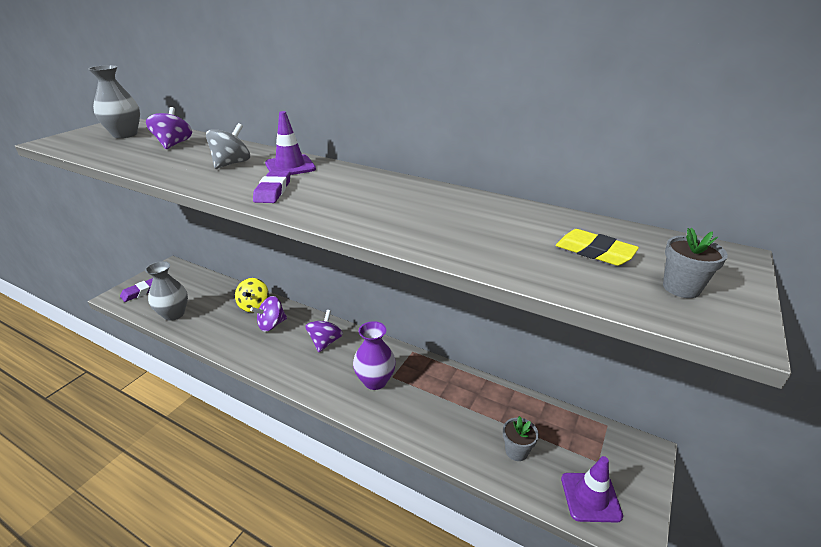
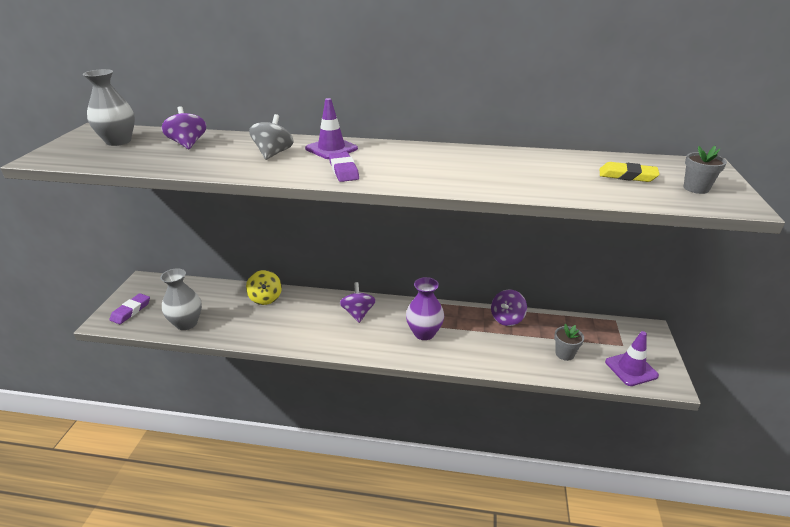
camera: 20 degrees left, 0 degrees up
purple spinning top [250,296,287,332] -> purple spinning top moved to [491,290,527,326]

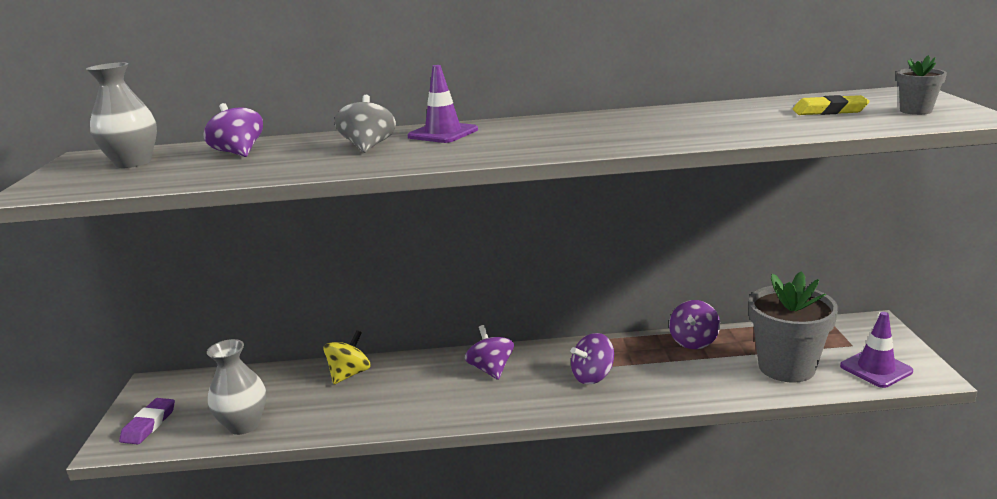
camera: 10 degrees left, 10 degrees down
yellow spinning top [246,270,282,305] -> yellow spinning top turned 120 degrees counterclockwise [324,330,371,384]
purple eraser [329,152,359,182] -> none
purple vase [406,277,444,340] -> purple spinning top [571,333,614,385]
grey flower pot [554,324,584,361] -> grey flower pot [749,271,838,383], size x2.15

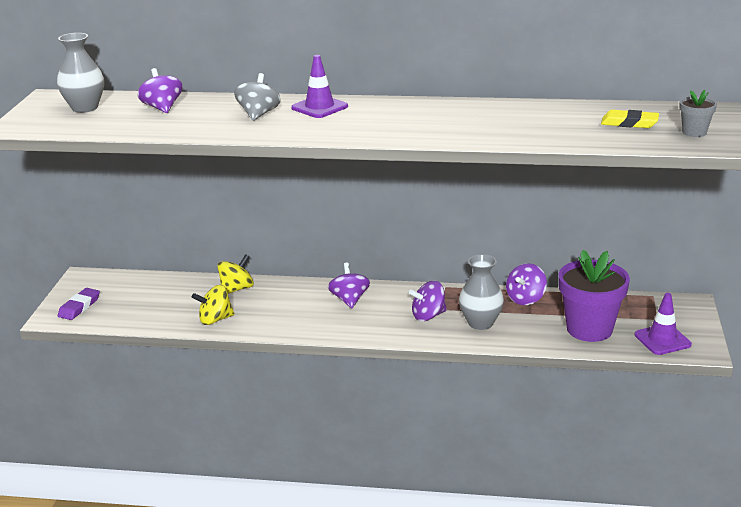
camera: 10 degrees right, 5 degrees up
grey vase [207,339,266,435] -> grey vase moved to [459,254,504,330]
grey flower pot [749,271,838,383] -> purple flower pot [559,250,630,342]
none -> yellow spinning top [192,285,235,325]

